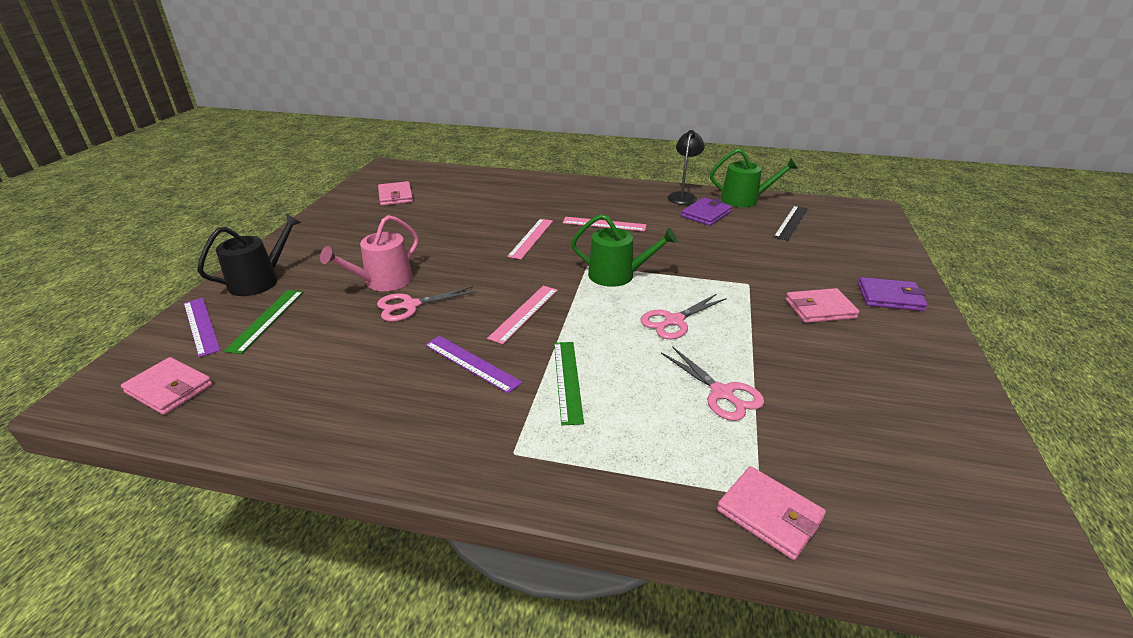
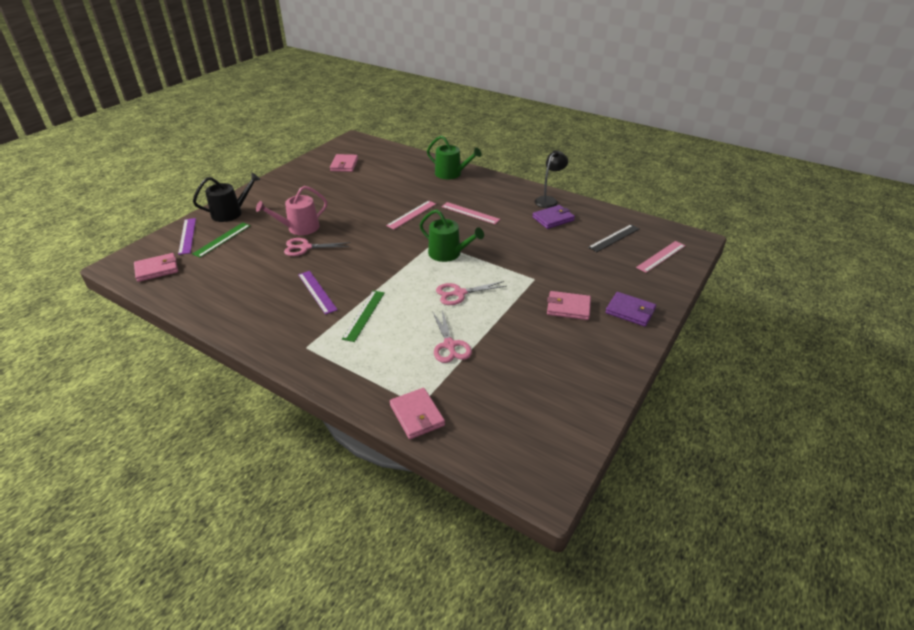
camera: 20 degrees right, 5 degrees up
pink wallet [121,357,213,415] -> pink wallet turned 75 degrees counterclockwise [134,253,178,282]
pink ruler [487,286,558,344] -> pink ruler moved to [636,241,685,273]
green watering can [710,149,798,207] -> green watering can moved to [427,135,482,179]

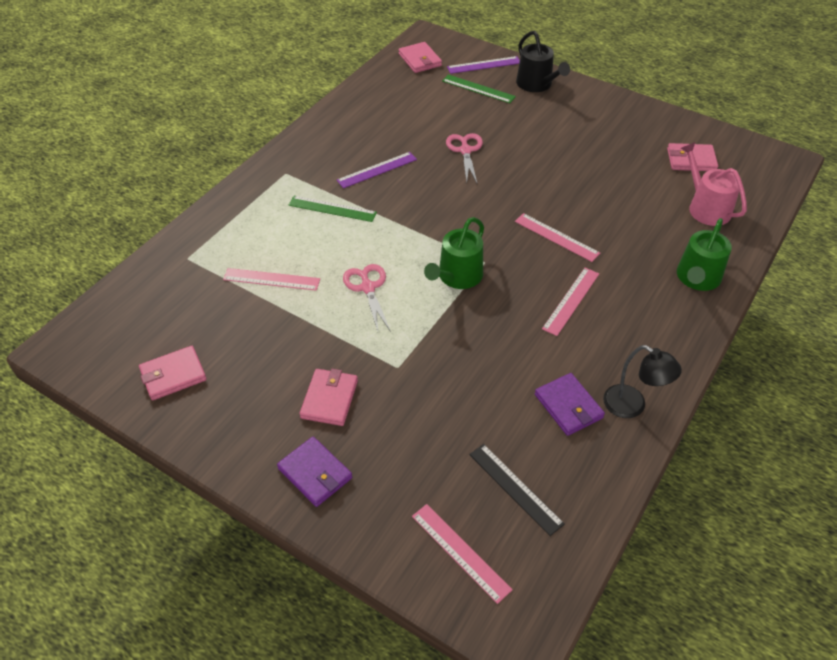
camera: 90 degrees right, 10 degrees up
pink watering can [256,186,327,235] -> pink watering can moved to [681,142,747,226]
pink wallet [390,388,445,439] -> pink wallet moved to [139,346,207,400]
pink scissors [433,310,472,363] -> pink ruler [223,268,320,291]
purple wallet [605,292,656,327] -> purple wallet turned 75 degrees counterclockwise [277,437,352,507]

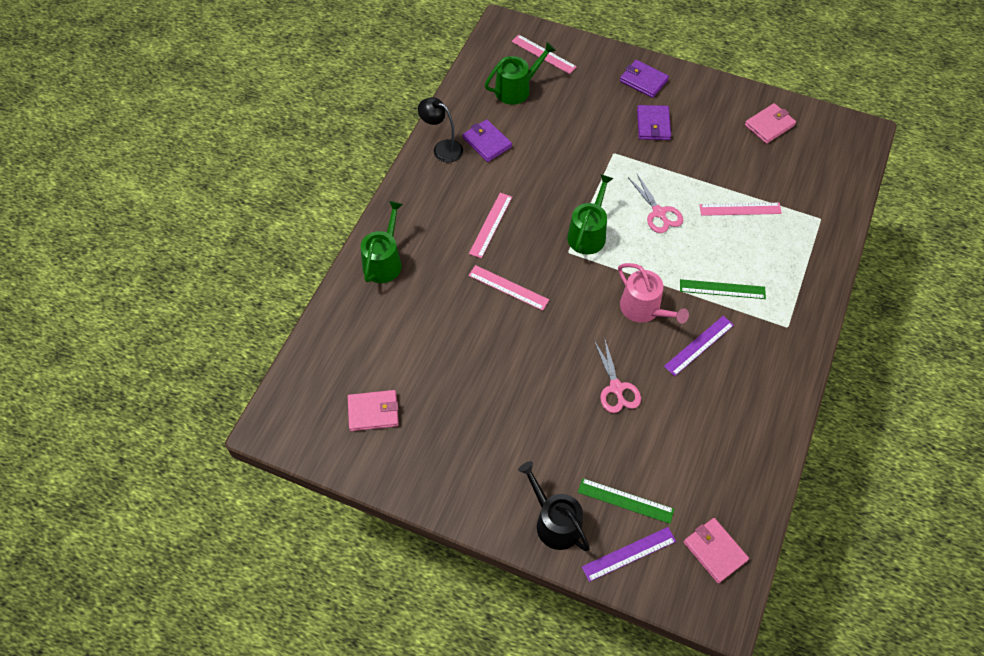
camera: 170 degrees right, 10 degrees up
pink wallet [299,369,358,426] -> purple wallet [637,105,671,140]
black ruler [469,444,565,536] -> green watering can [485,42,556,105]
pink watering can [681,142,747,226] -> pink watering can moved to [618,263,689,323]

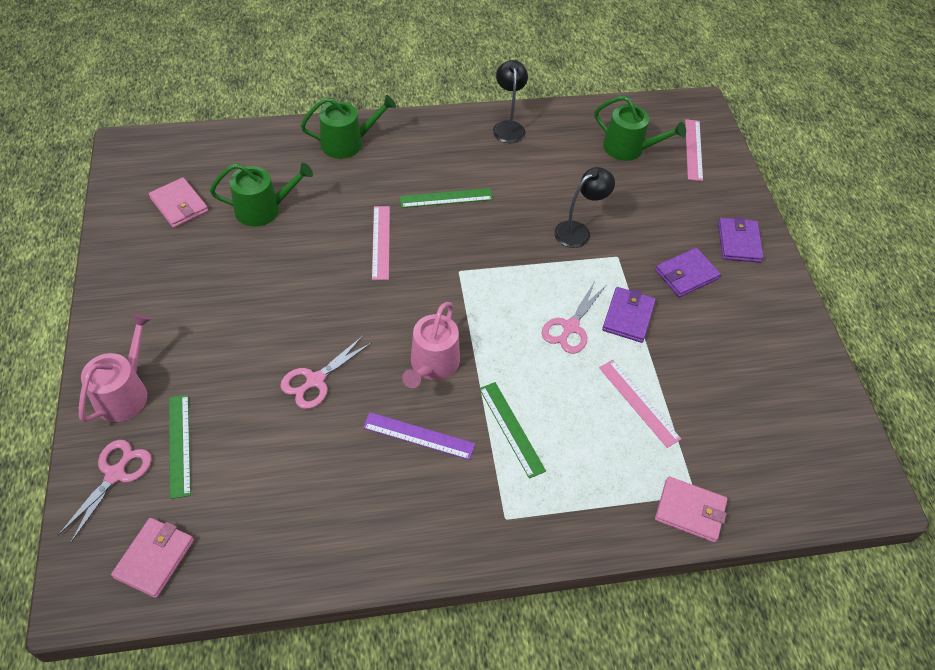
camera: 55 degrees right, 5 degrees down
purple wallet [463,119,512,162] -> purple wallet moved to [602,287,656,343]
pink ruler [469,193,512,258] -> green ruler [400,188,493,208]
black watering can [518,461,590,551] -> pink watering can [79,314,151,422]
green watering can [567,174,614,255] -> green watering can moved to [210,163,313,227]
purple ruler [582,527,676,582] -> pink scissors [57,440,152,543]
pink wallet [745,103,796,144] -> pink wallet moved to [655,476,727,543]
none -> black lamp [554,167,615,248]

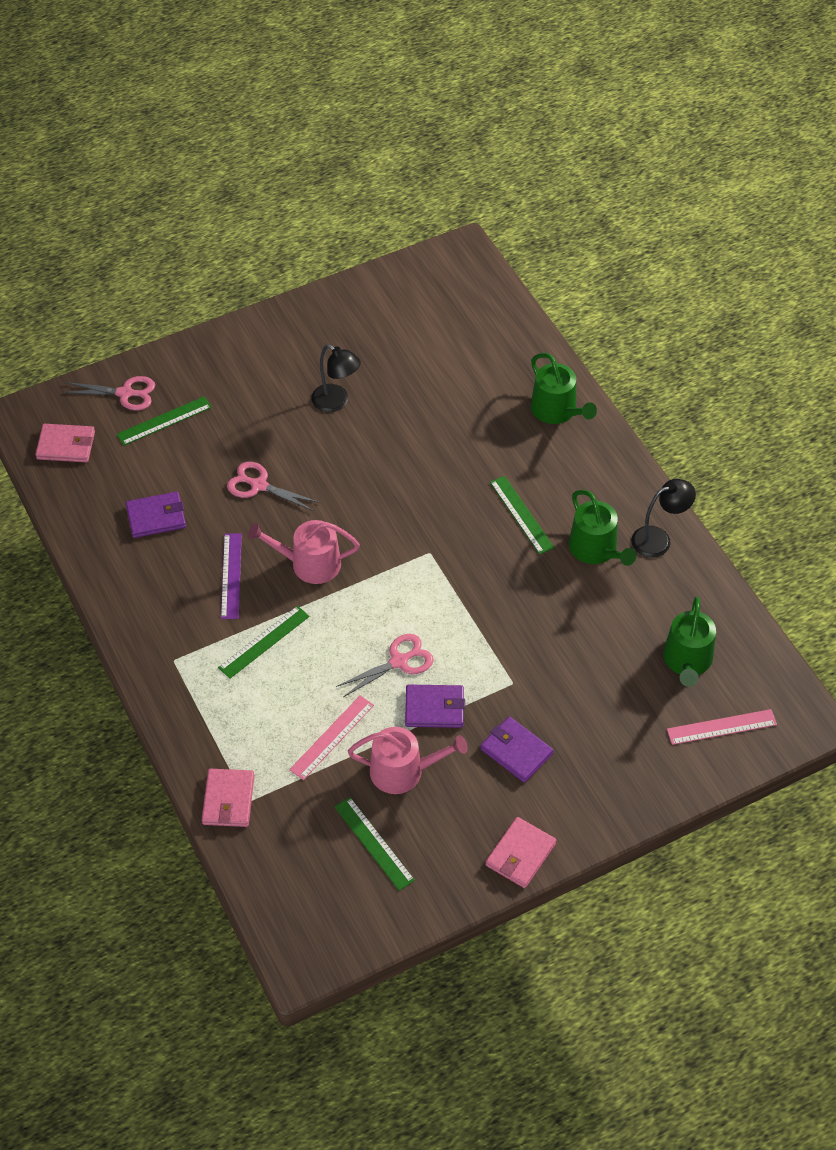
camera: 75 degrees right, 0 degrees up
pink watering can [79,314,151,422] -> pink watering can moved to [348,727,468,794]
pink wallet [149,177,208,228] -> pink wallet moved to [486,817,556,888]
green watering can [210,163,313,227] -> green watering can moved to [569,490,636,566]
pink ruler [372,206,390,280] -> none
pink scissors [542,281,606,354] -> pink scissors turned 135 degrees clockwise [336,634,434,697]
black lamp [554,167,615,248] -> black lamp moved to [311,344,361,412]
purple wallet [718,216,764,263] -> purple wallet moved to [126,491,186,538]
none -> green ruler [335,797,415,891]

